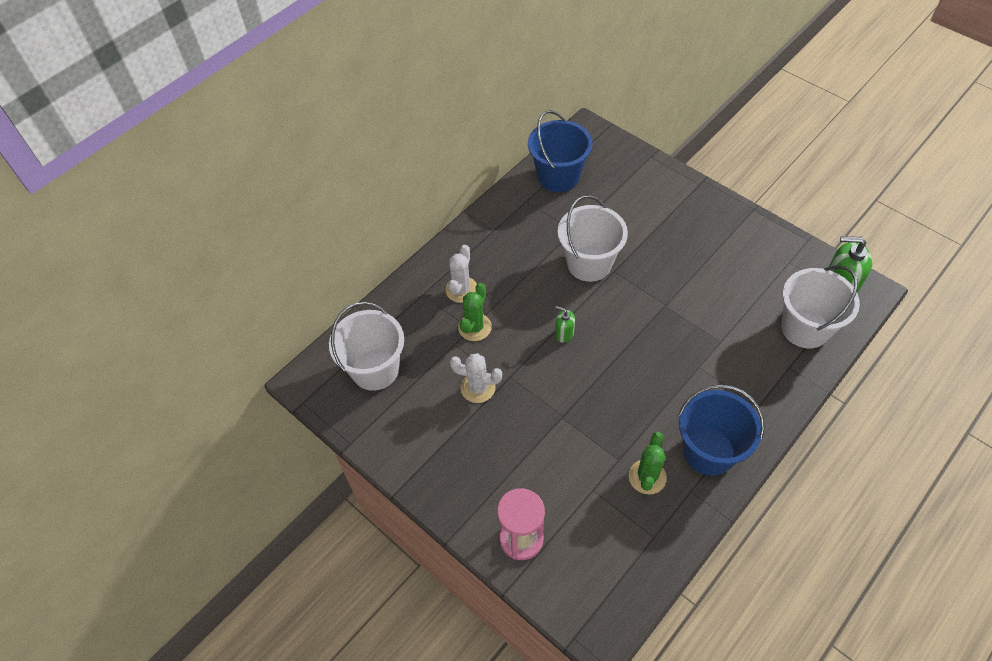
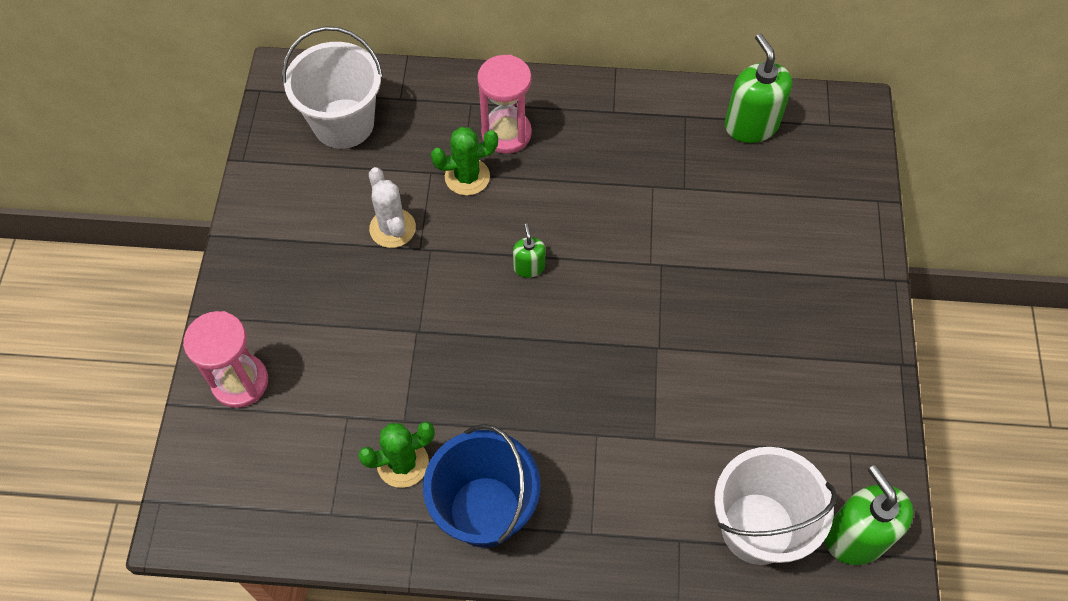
camera: 50 degrees right, 5 degrees up
white cactus [445,245,477,303] -> pink hourglass [477,55,532,154]
blue bucket [528,110,592,192] -> green soap dispenser [725,33,792,143]
white bucket [558,195,628,282] -> none

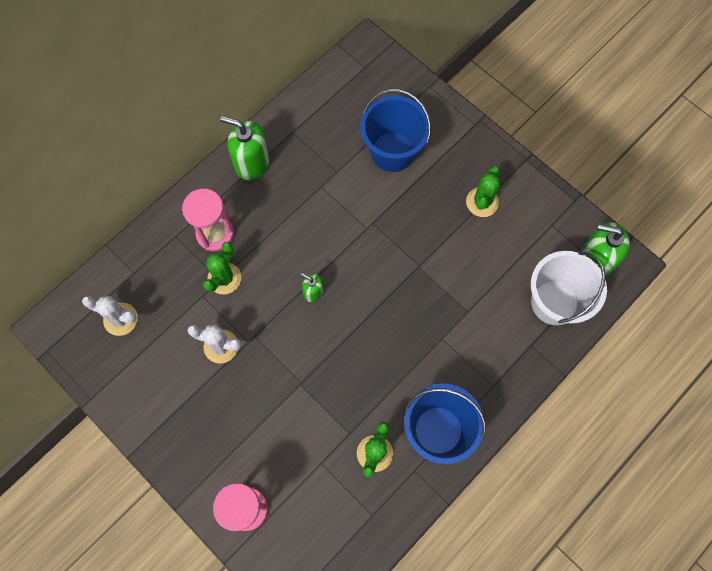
camera: 50 degrees left, 10 degrees up
white bucket [282,26,383,149] -> white cactus [82,296,138,336]
green soap dispenser [725,33,792,143] -> green soap dispenser moved to [220,116,269,180]
none -> blue bucket [360,89,431,172]
none -> green cactus [466,166,500,217]

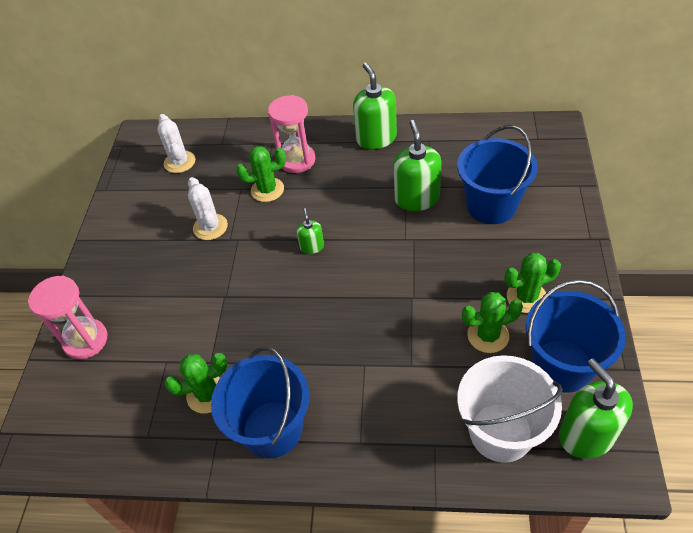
camera: 55 degrees right, 20 degrees down
none -> green soap dispenser [393,120,441,211]
none -> green cactus [462,292,523,353]
none -> blue bucket [526,280,626,393]

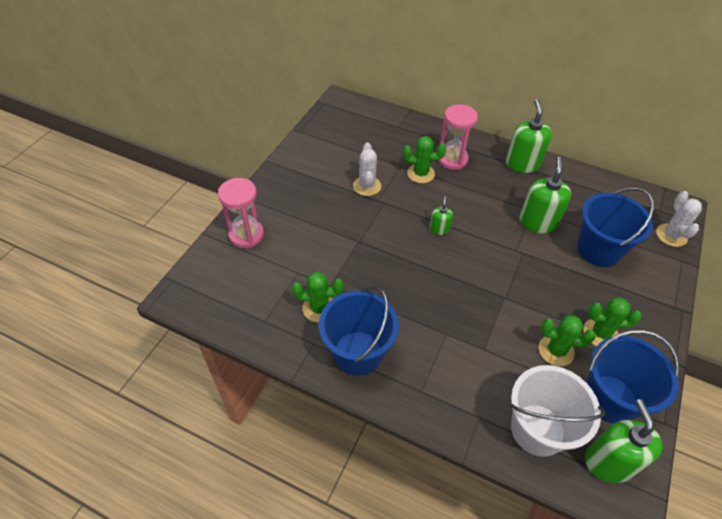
camera: 15 degrees right, 0 degrees up
white cactus [157,114,195,173] -> white cactus moved to [656,191,702,247]

